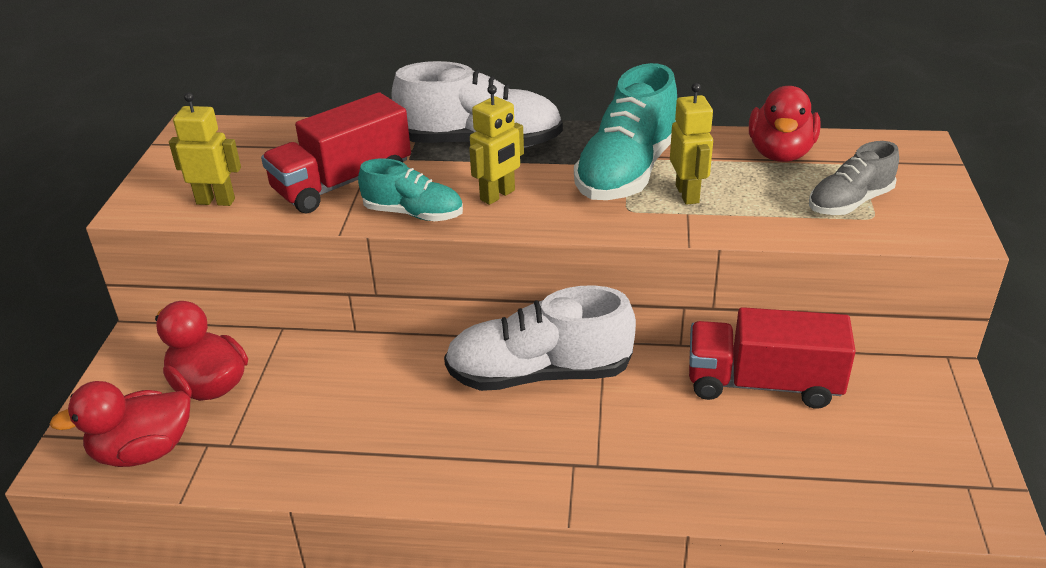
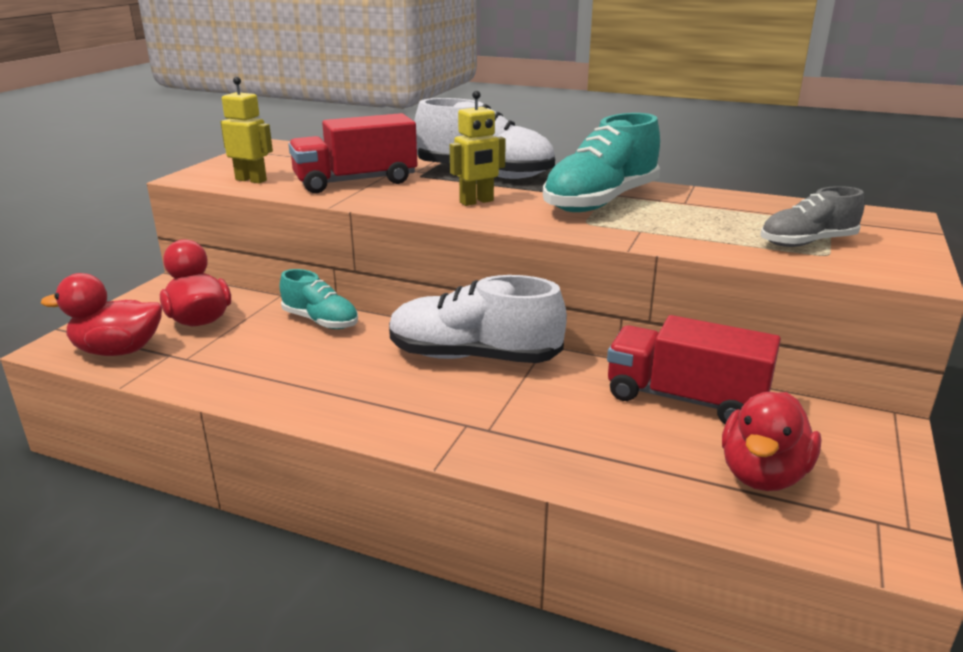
camera: 15 degrees right, 10 degrees down
turquoise shoe [358,158,463,221] -> turquoise shoe moved to [280,269,358,329]
yellow robot [670,83,713,205] -> none
red duck [749,86,821,162] -> red duck moved to [722,392,822,491]

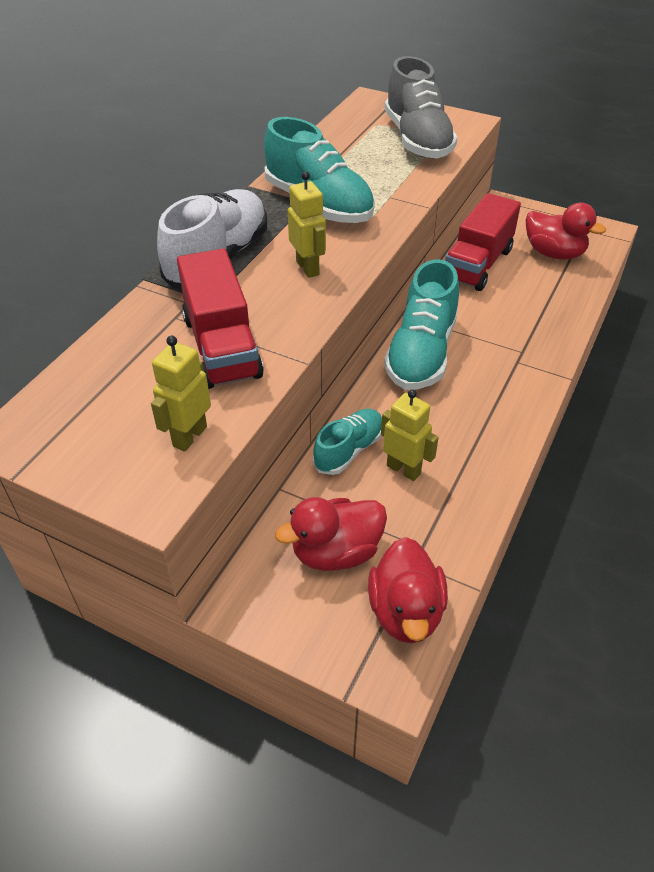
camera: 85 degrees left, 20 degrees up
white shoe [389,275,567,363] -> turquoise shoe [384,260,459,390]
grey shoe [760,186,865,247] -> grey shoe [385,56,458,158], size x1.70
none -> yellow robot [381,389,439,481]

